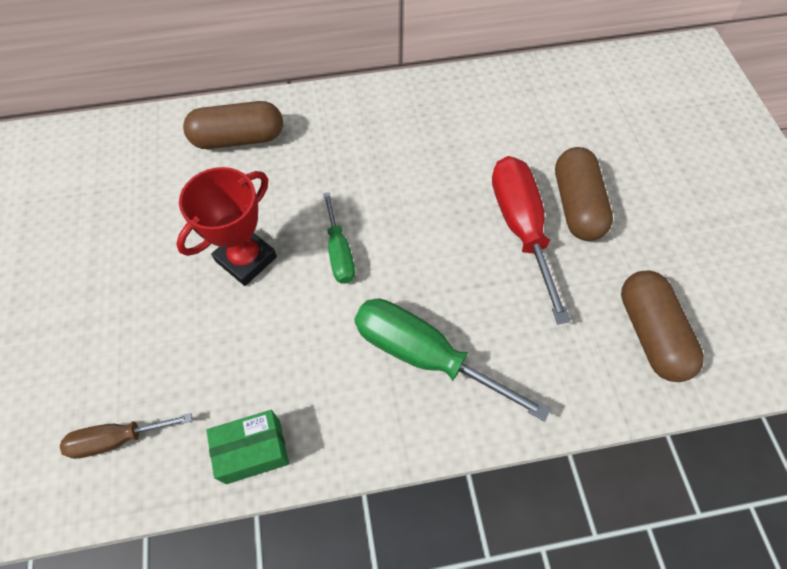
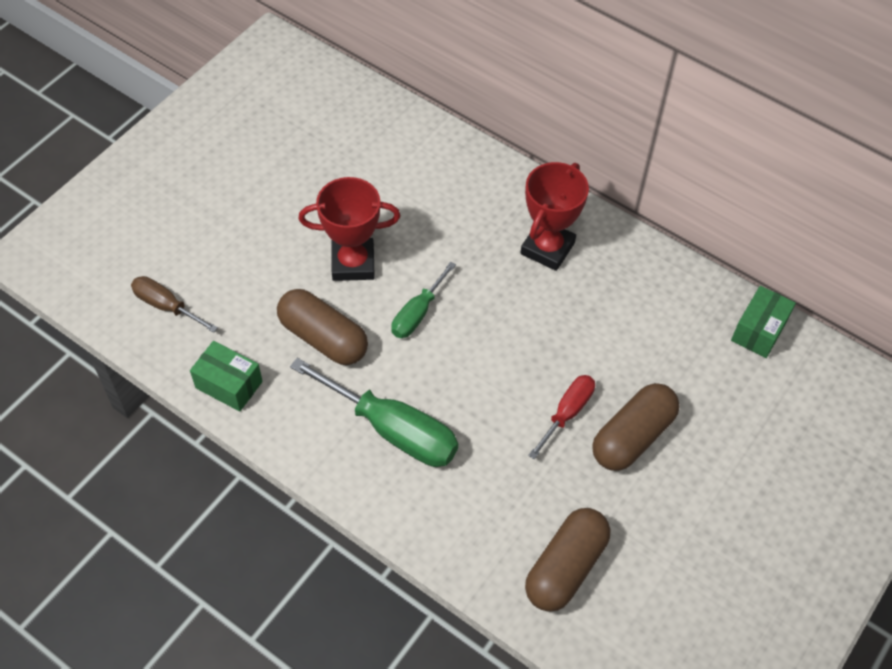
camera: 45 degrees right, 5 degrees down
brown capsule [183,101,283,149] -> brown capsule moved to [277,289,368,365]
green screwdriver [354,299,551,422] -> green screwdriver turned 135 degrees clockwise [290,358,458,467]
red screwdriver [492,156,571,324] -> red screwdriver [528,375,595,459], size x0.57
none -> red trophy [521,162,589,271]
none -> green box [731,286,796,358]

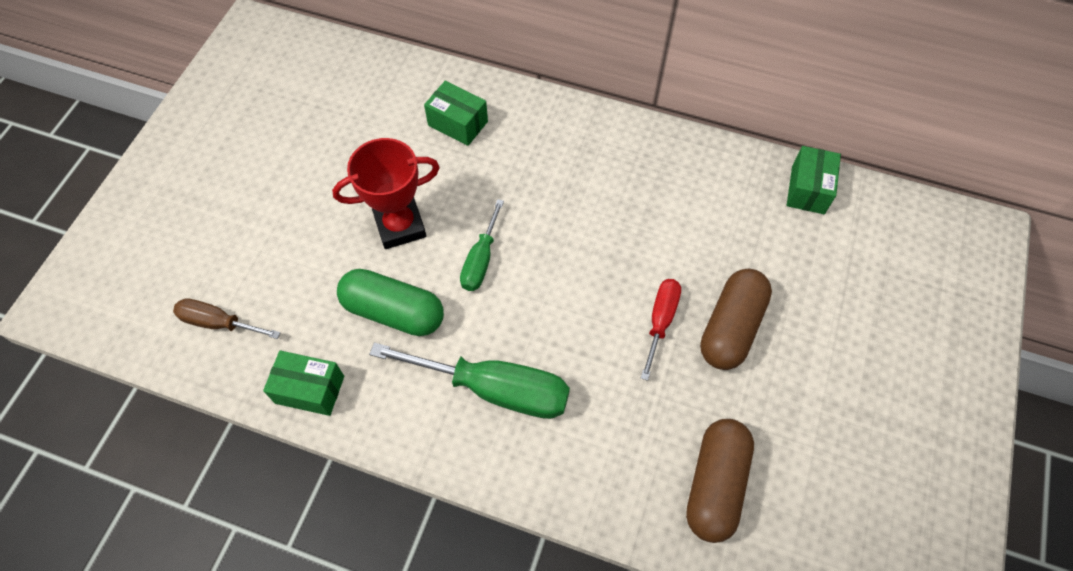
camera: 15 degrees left, 5 degrees up
brown capsule [277,289,368,365] -> green capsule [337,269,444,336]
red trophy [521,162,589,271] -> none
none -> green box [424,81,488,146]

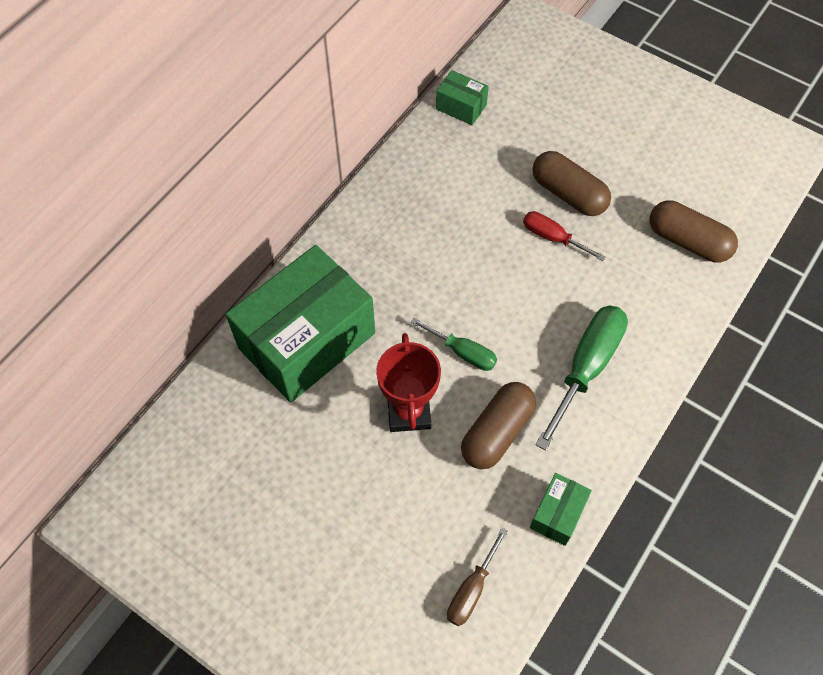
camera: 75 degrees left, 0 degrees up
green capsule [337,269,444,336] -> brown capsule [461,382,536,469]
green box [424,81,488,146] -> green box [225,245,375,403], size x2.32

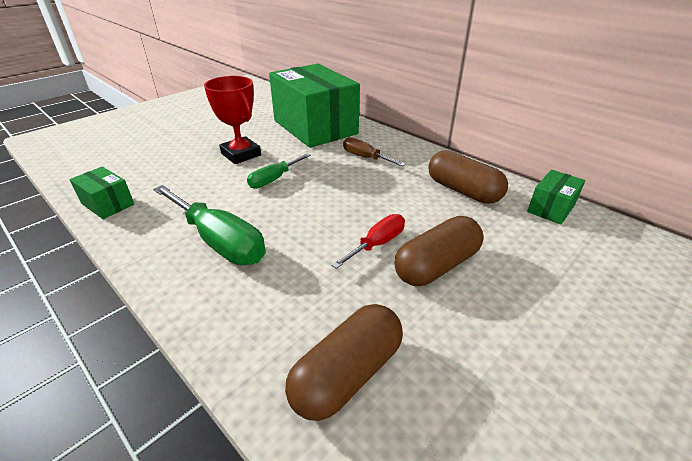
camera: 100 degrees right, 25 degrees down
red trophy [376,333,441,432] -> red trophy turned 45 degrees clockwise [204,76,261,164]
brown screwdriver [447,528,508,626] -> brown screwdriver moved to [343,137,406,166]
brown capsule [461,382,536,469] -> brown capsule moved to [428,150,508,204]

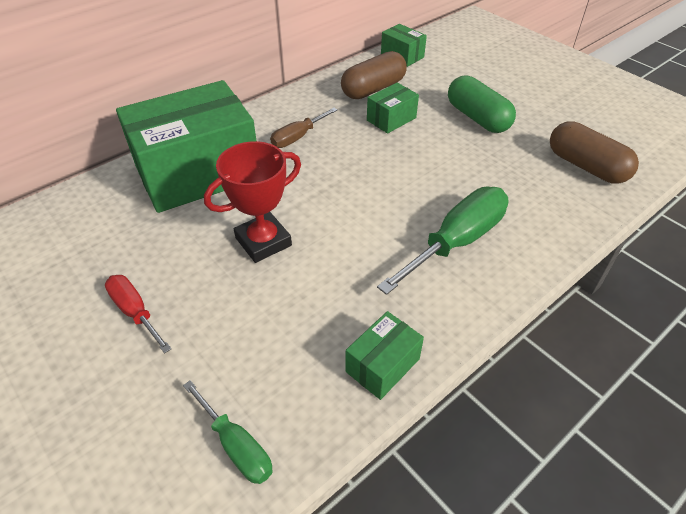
camera: 85 degrees left, 10 degrees up
green screwdriver [247,153,311,189] -> green screwdriver moved to [183,380,273,484]
red screwdriver [331,214,405,269] -> red screwdriver moved to [105,275,172,354]
brown capsule [395,216,484,286] -> green capsule [448,75,516,133]
none -> green box [367,83,419,134]

